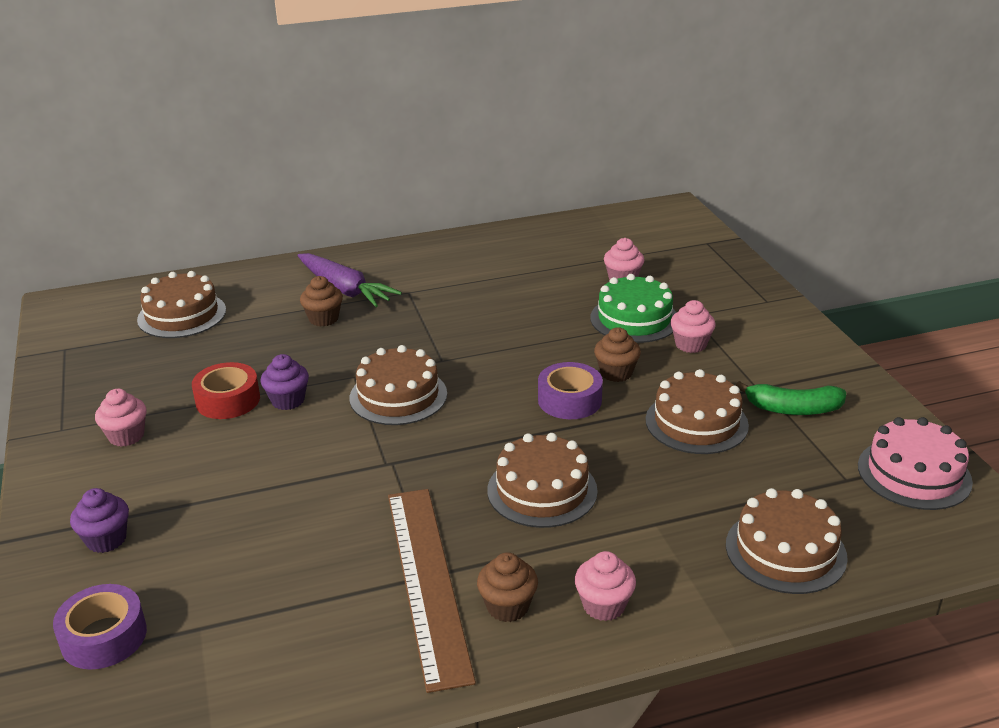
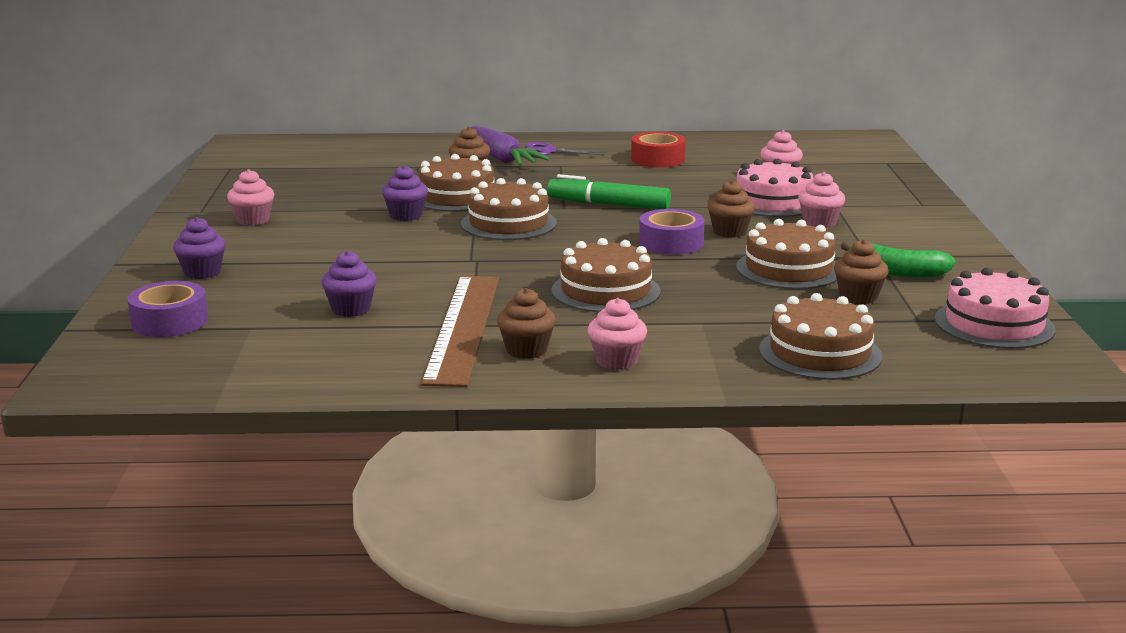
camera: 15 degrees right, 10 degrees down
brown cake [137,271,226,338] -> brown cake moved to [418,154,494,212]
red tape [192,362,260,419] -> red tape moved to [631,132,686,168]
green cake [590,274,677,343] -> pink cake [736,158,813,217]
none -> purple cupcake [321,251,377,317]
none -> purple scissors [524,142,607,157]
none -> green marker [547,174,671,209]
none -> brown cupcake [834,239,889,304]

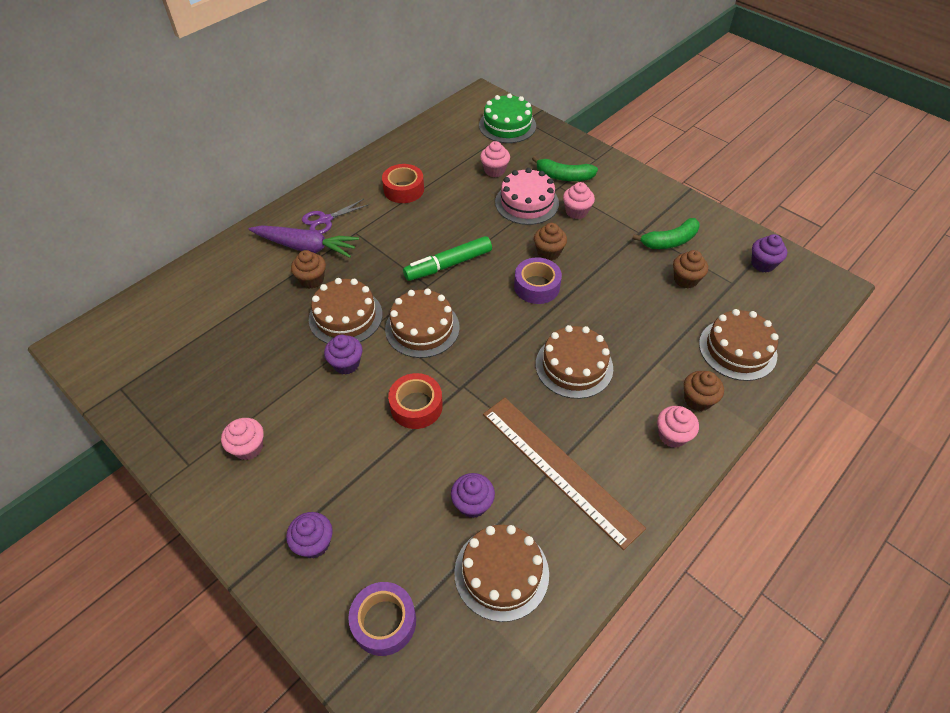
camera: 45 degrees left, 30 degrees up
brown cupcake [497,288,556,359] -> brown cupcake moved to [684,371,724,411]
brown cake [736,219,837,289] -> brown cake moved to [454,525,549,622]
pink cake [935,268,1055,349] -> purple cupcake [751,234,787,272]
none -> red tape [388,373,443,429]
none -> green cake [479,93,536,143]
none -> green banana [532,156,598,181]

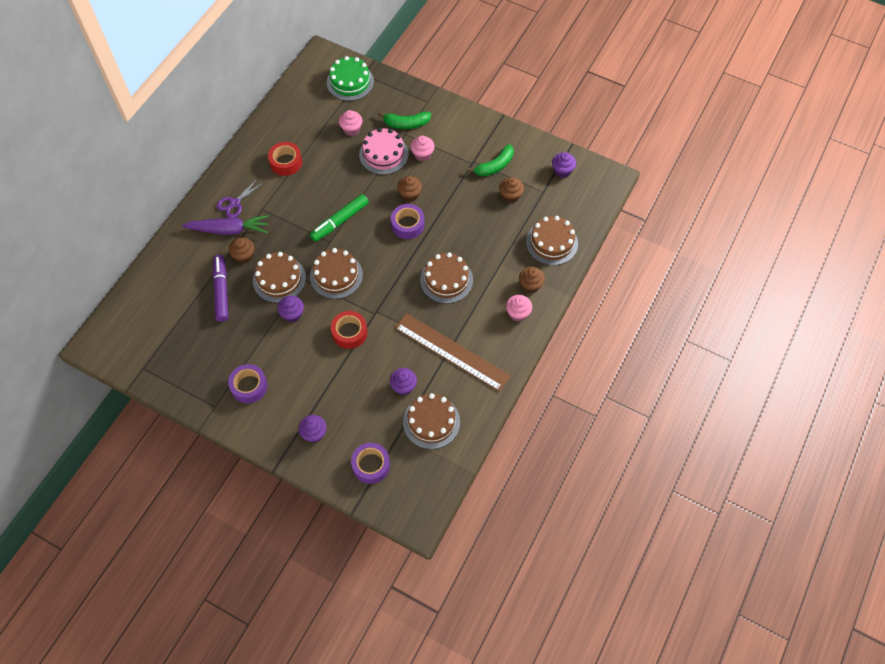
camera: 15 degrees left, 10 degrees up
pink cupcake [221,418,264,460] -> purple tape [228,364,268,403]
none -> purple marker [213,255,228,322]

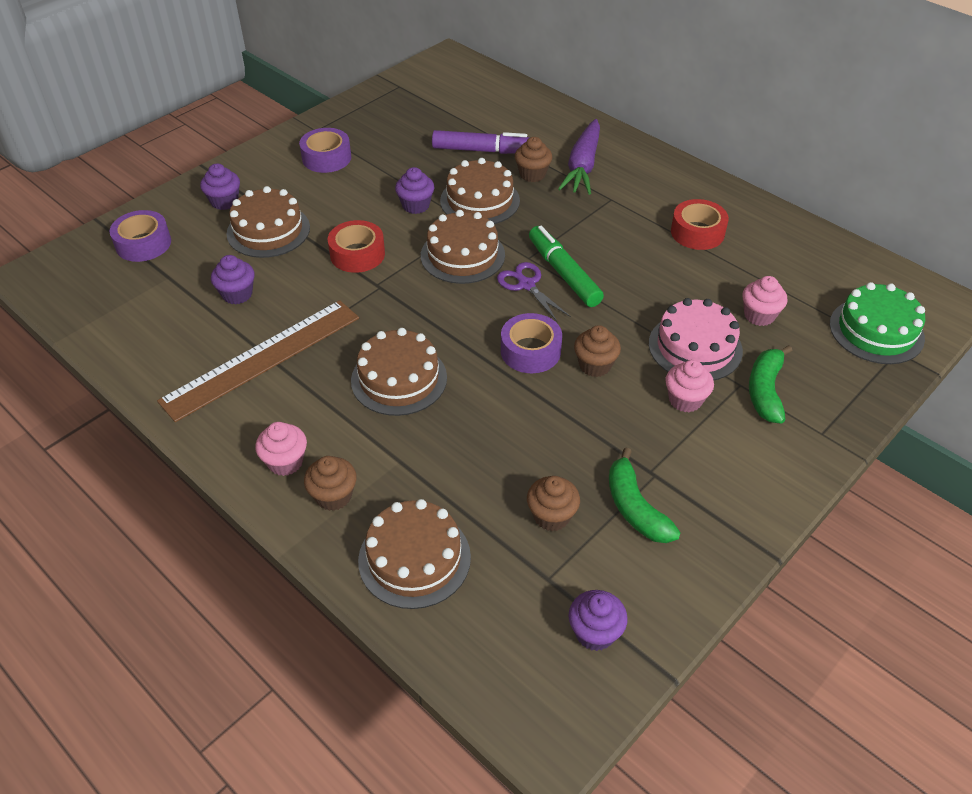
camera: 105 degrees right, 15 degrees down
purple scissors [217,178,263,218] -> purple scissors moved to [497,262,571,323]
brown cake [403,393,460,449] -> brown cake moved to [227,186,310,258]

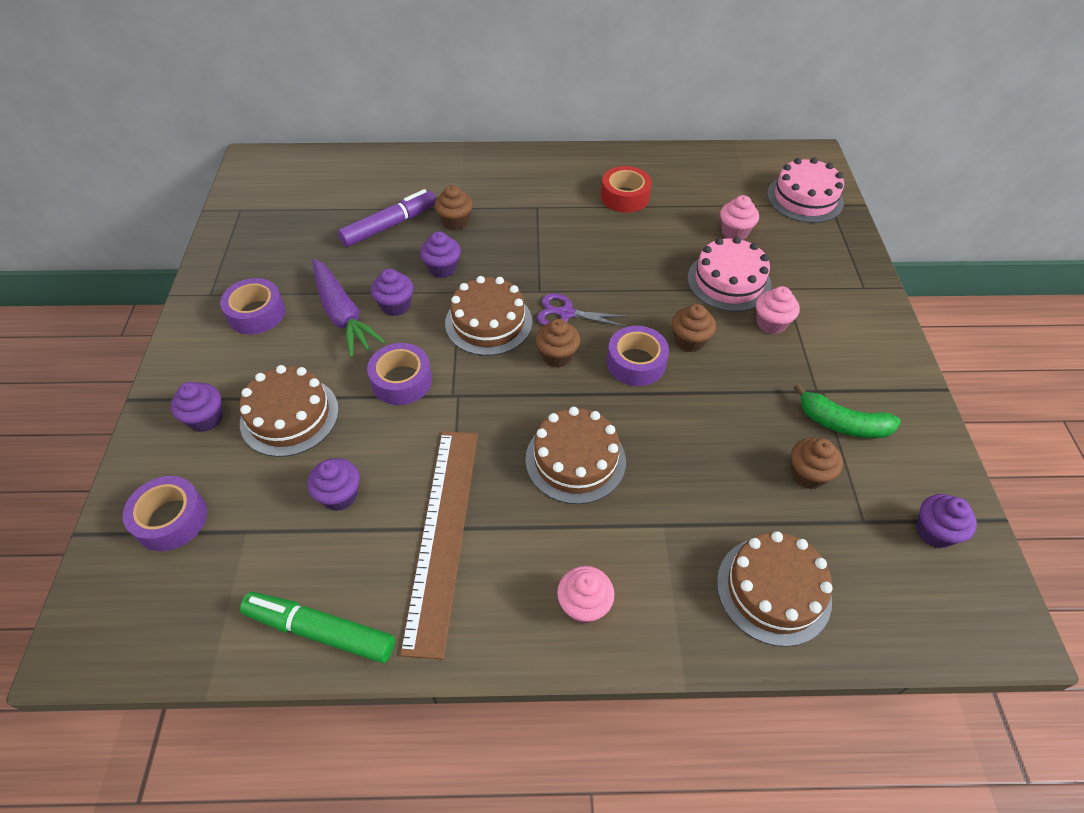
camera: 45 degrees left, 5 degrees up
brown cupcake [304,456,357,511] -> brown cupcake moved to [536,319,580,367]
red tape [328,220,385,273] -> purple tape [367,343,432,405]
brown cake [440,158,520,224] -> purple cupcake [420,231,461,278]
green marker [529,226,604,307] -> green marker moved to [240,592,395,663]
purple carrot [558,119,600,195] -> purple carrot moved to [313,259,386,357]
green banana [749,345,792,424] -> none
green cake [830,282,925,364] -> pink cake [767,157,844,223]

